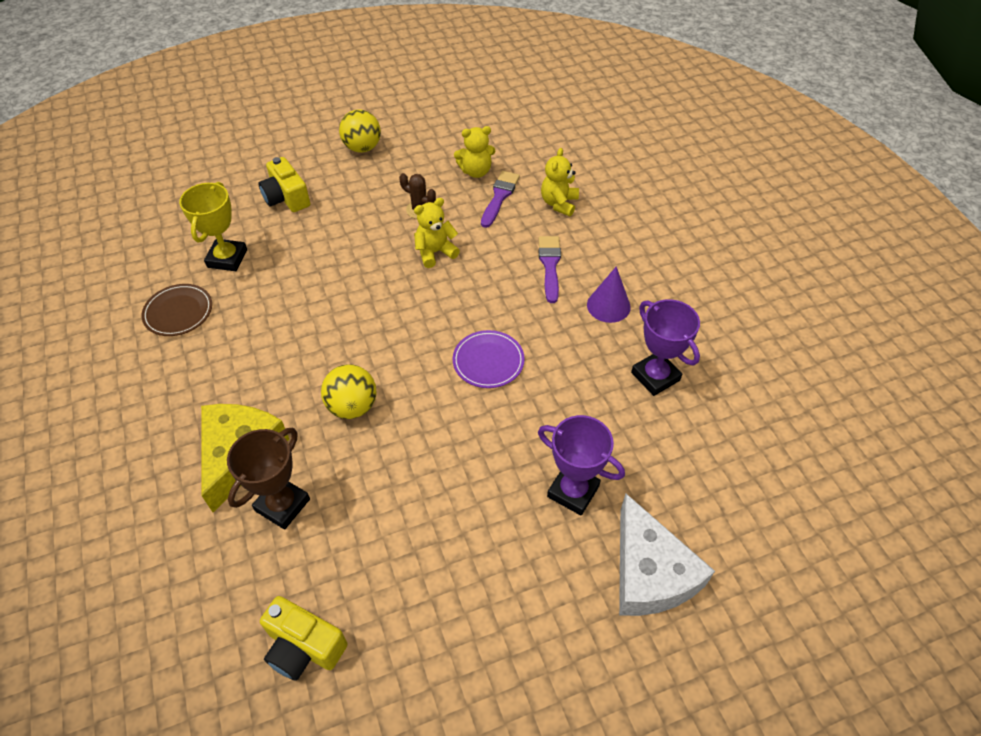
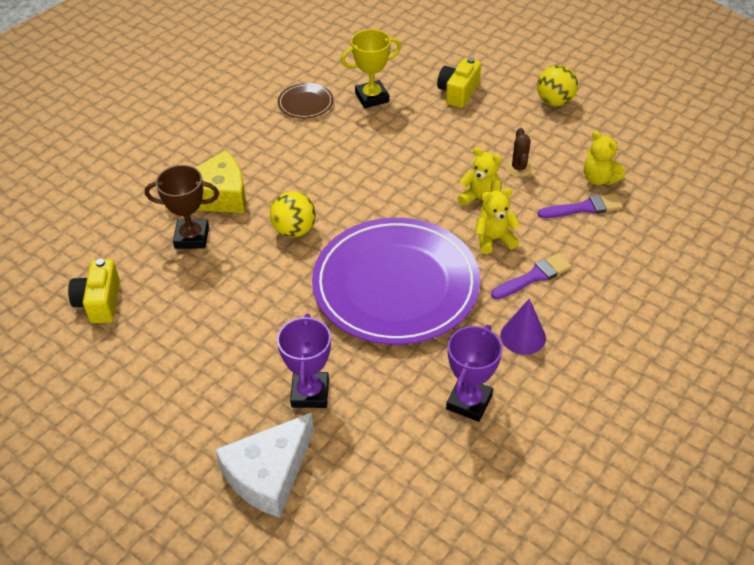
camera: 60 degrees right, 5 degrees down
purple plate [453,330,525,388] -> purple plate [312,218,481,345], size x2.48
yellow teddy bear [541,148,579,216] -> yellow teddy bear moved to [475,188,520,254]

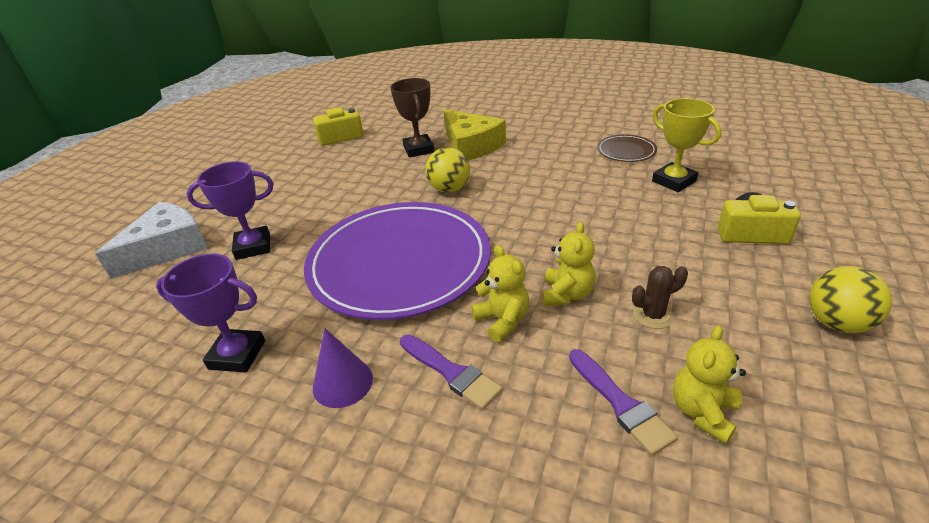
camera: 75 degrees right, 10 degrees down
white cheese [215,412,314,518] -> white cheese turned 105 degrees clockwise [95,202,208,279]

